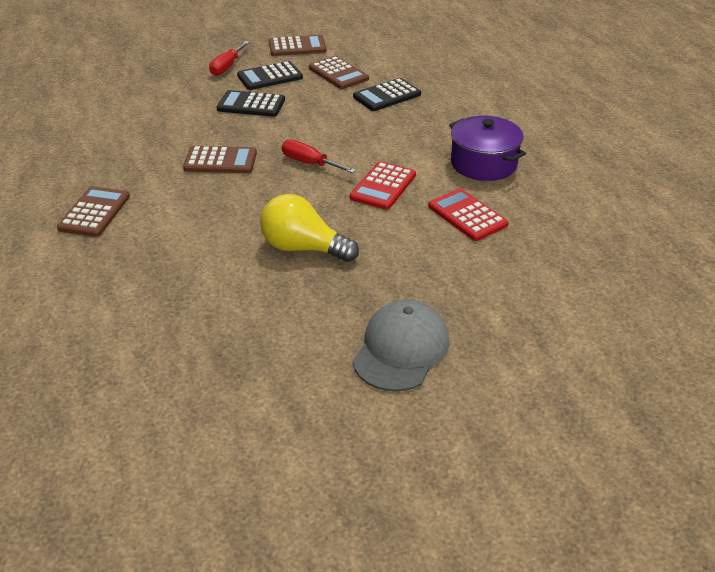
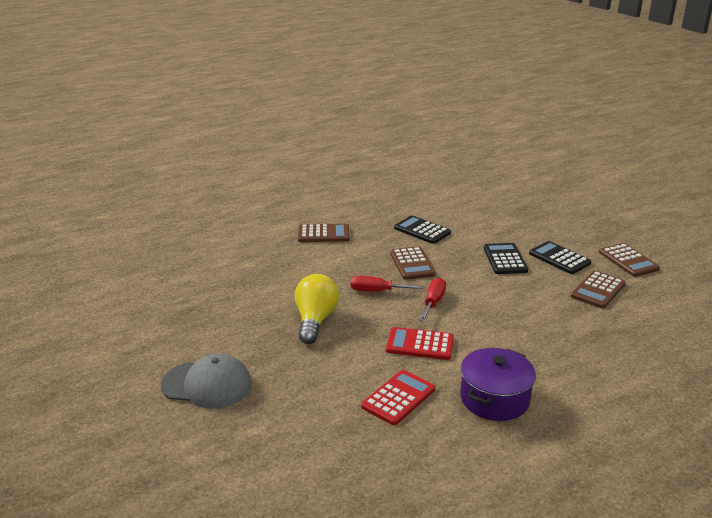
camera: 75 degrees right, 10 degrees down
red screwdriver [209,41,250,76] -> red screwdriver moved to [351,276,424,292]
black calculator [353,78,421,111] -> black calculator moved to [394,215,451,244]

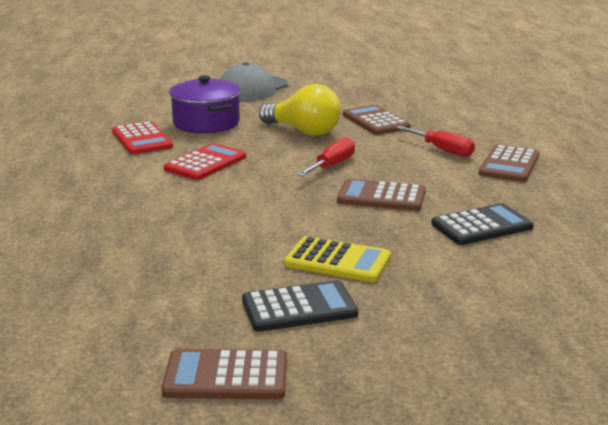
camera: 115 degrees right, 5 degrees down
red screwdriver [419,278,446,322] -> red screwdriver moved to [396,126,475,157]
purple pot [460,348,536,421] -> purple pot moved to [169,75,240,134]
black calculator [484,243,528,274] -> yellow calculator [284,236,391,282]
brown calculator [571,271,626,308] -> brown calculator moved to [343,105,410,135]

